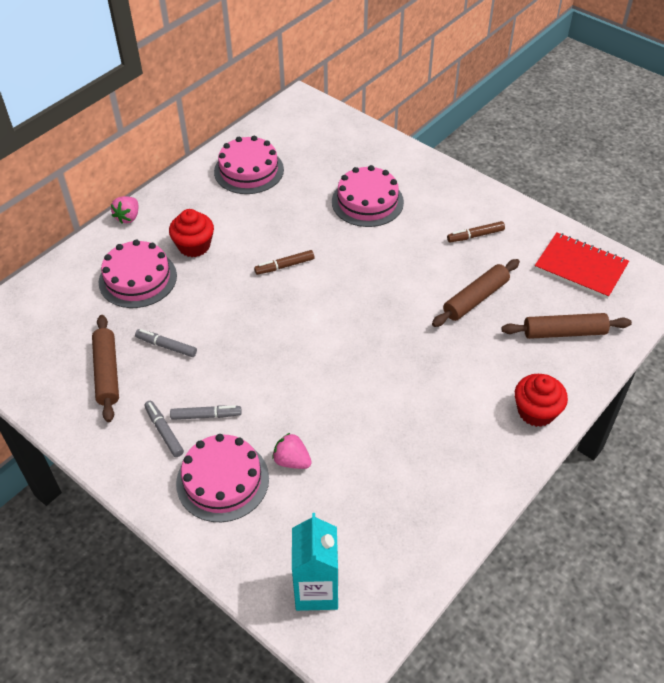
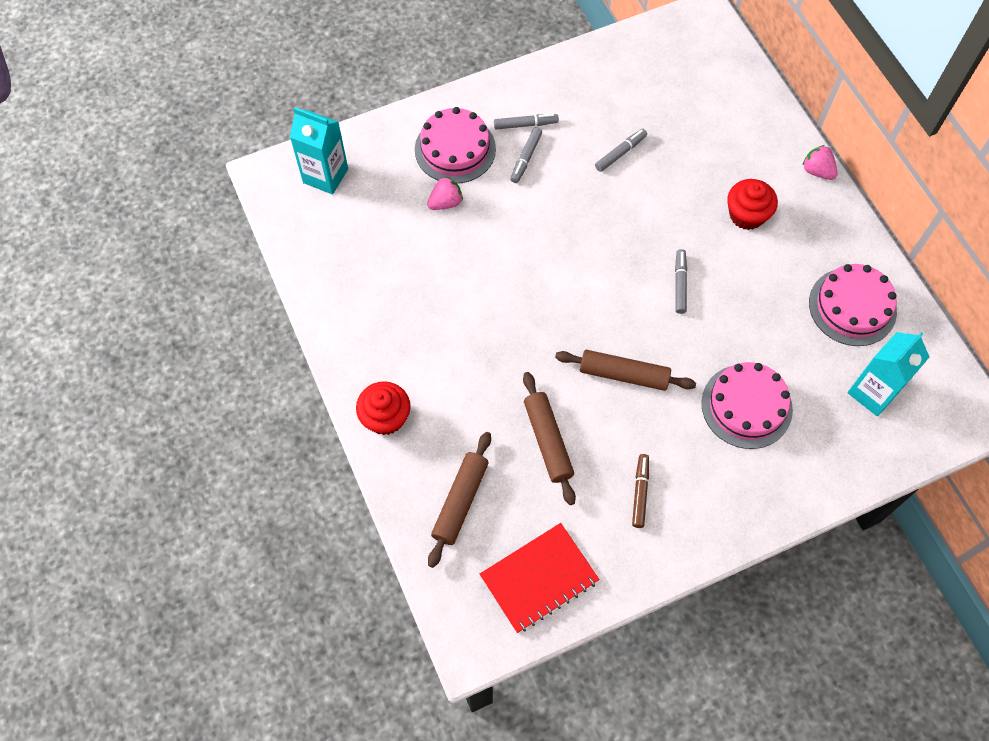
camera: 115 degrees right, 15 degrees up
brown rolling pin [92,315,119,422] -> brown rolling pin moved to [555,350,696,391]
pink cake [99,240,177,308] -> none
brown marker [254,250,314,275] -> grey marker [675,249,687,314]
none -> turquoise carton [847,332,930,416]

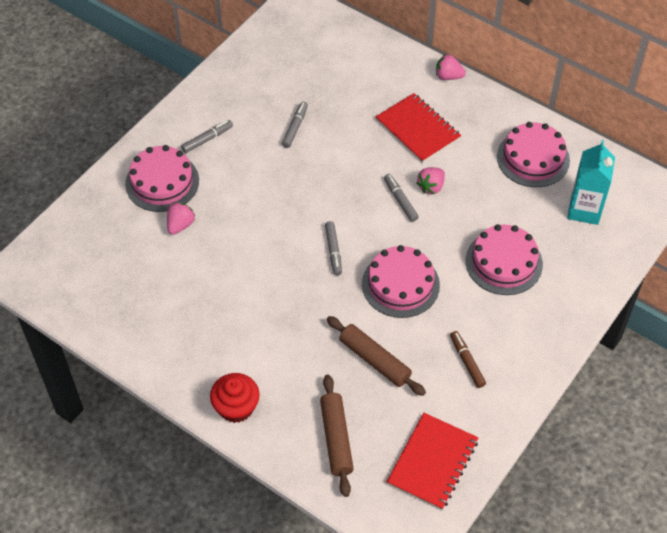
camera: 30 degrees left, 10 degrees down
turquoise carton [290,108,348,194] -> none
grey marker [510,127,542,183] -> grey marker moved to [325,221,342,275]
brown rolling pin [555,350,696,391] -> pink cake [362,245,440,318]
red cupcake [727,179,778,230] -> red notebook [376,93,461,163]
none -> pink strawberry [417,167,445,194]

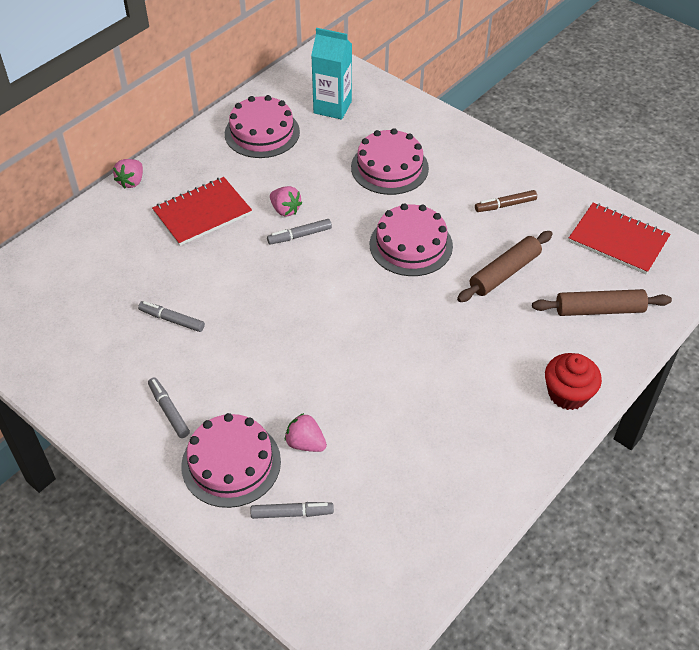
camera: 85 degrees left, 5 degrees down
grey marker [325,221,342,275] -> grey marker moved to [251,502,334,519]

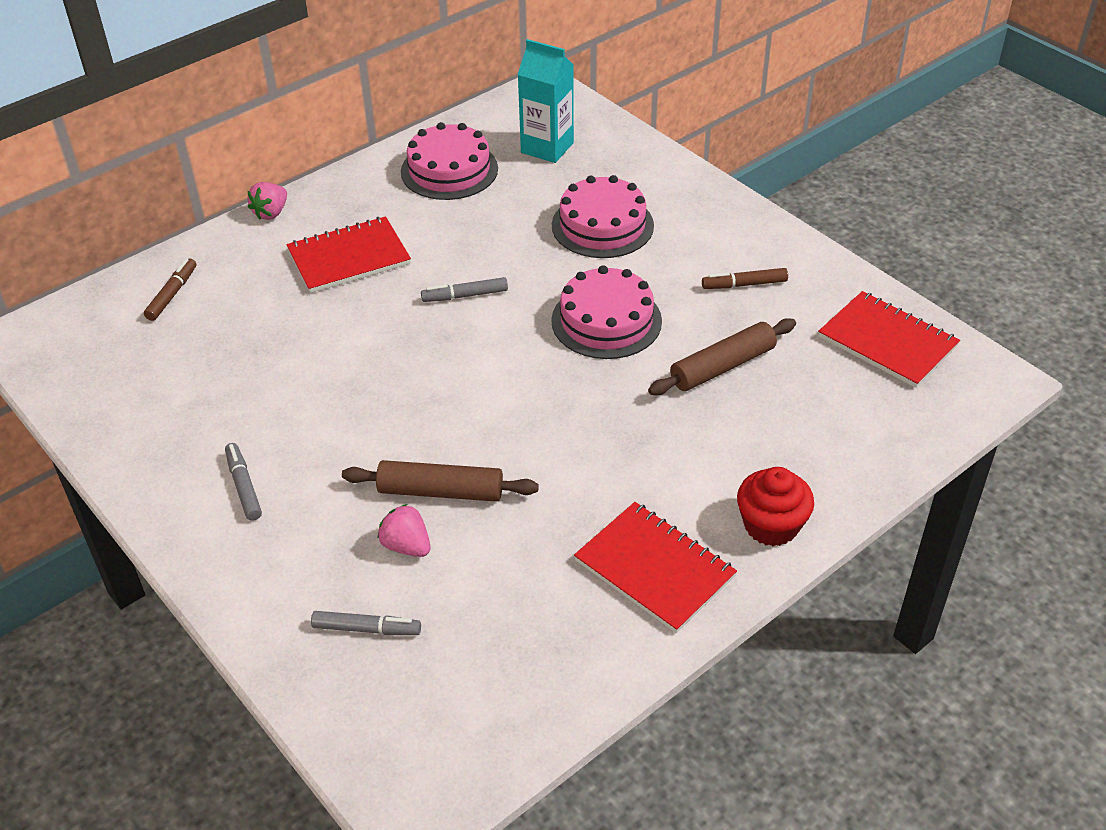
camera: 10 degrees right, 5 degrees down
grey marker [138,301,205,332] -> none
pink cake [181,413,281,508] -> none
pink strawberry [270,186,302,217] -> none
brown rolling pin [532,289,672,316] -> brown rolling pin moved to [342,460,539,502]
none -> brown marker [144,258,196,321]
none -> red notebook [574,502,737,633]

